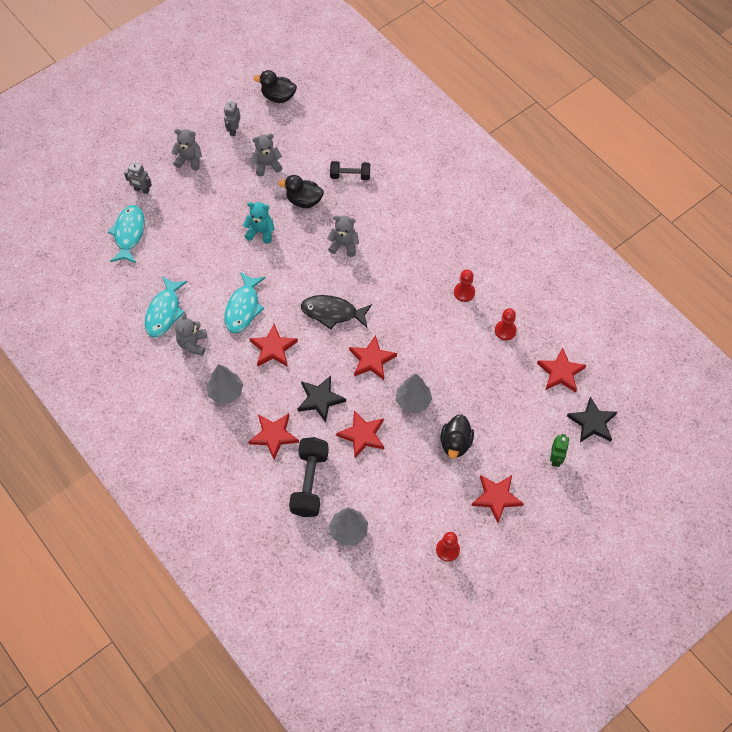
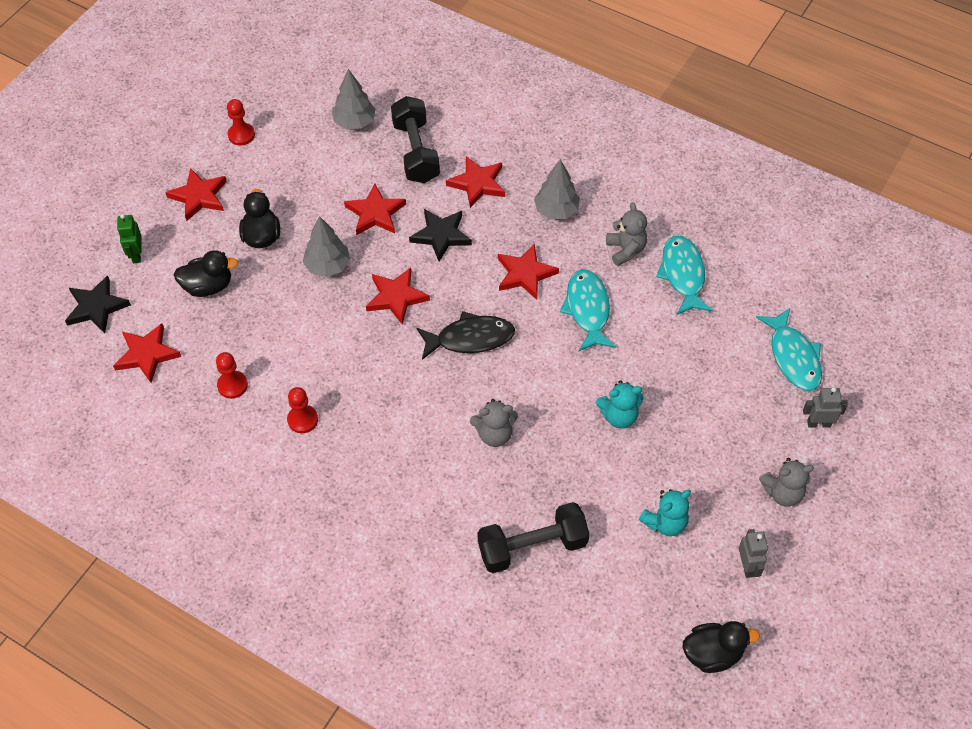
camera: 160 degrees right, 5 degrees down
grey teddy bear [252,134,282,176] -> turquoise teddy bear [639,489,691,536]
black duck [278,175,324,208] -> black duck moved to [174,250,238,297]
black dumbbell [330,161,370,180] -> black dumbbell [478,502,589,573], size x1.64

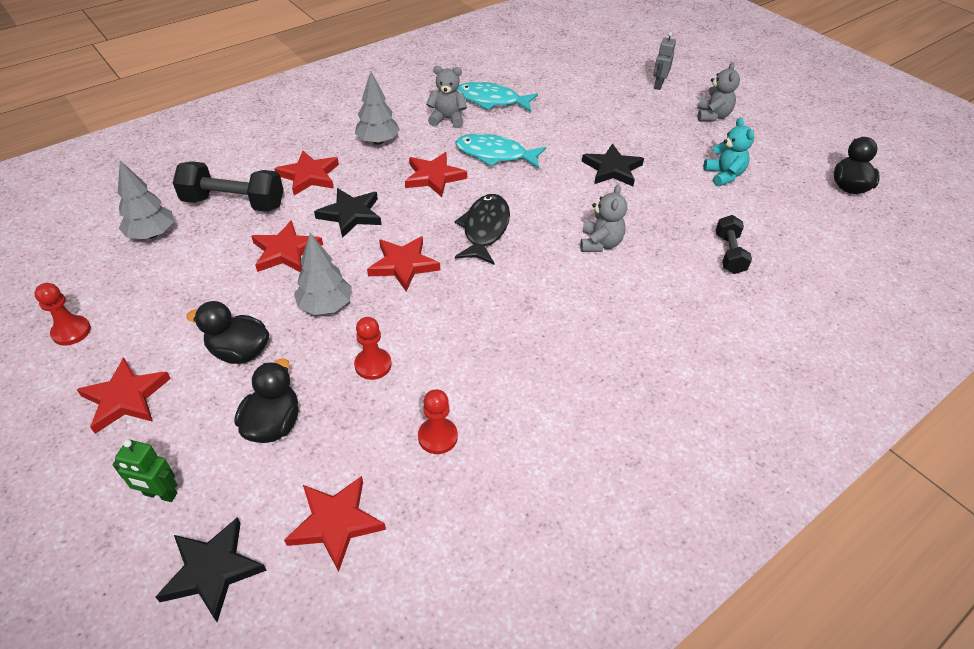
camera: 70 degrees left, 10 degrees down
red pawn [287,387,318,433] -> red pawn moved to [354,317,392,380]
black dumbbell [478,502,589,573] -> black dumbbell [716,215,752,274], size x0.61
turquoise teddy bear [596,380,643,429] -> black star [582,144,644,186]
grey robot [739,529,768,578] -> none
turquoise fish [756,308,822,391] -> none

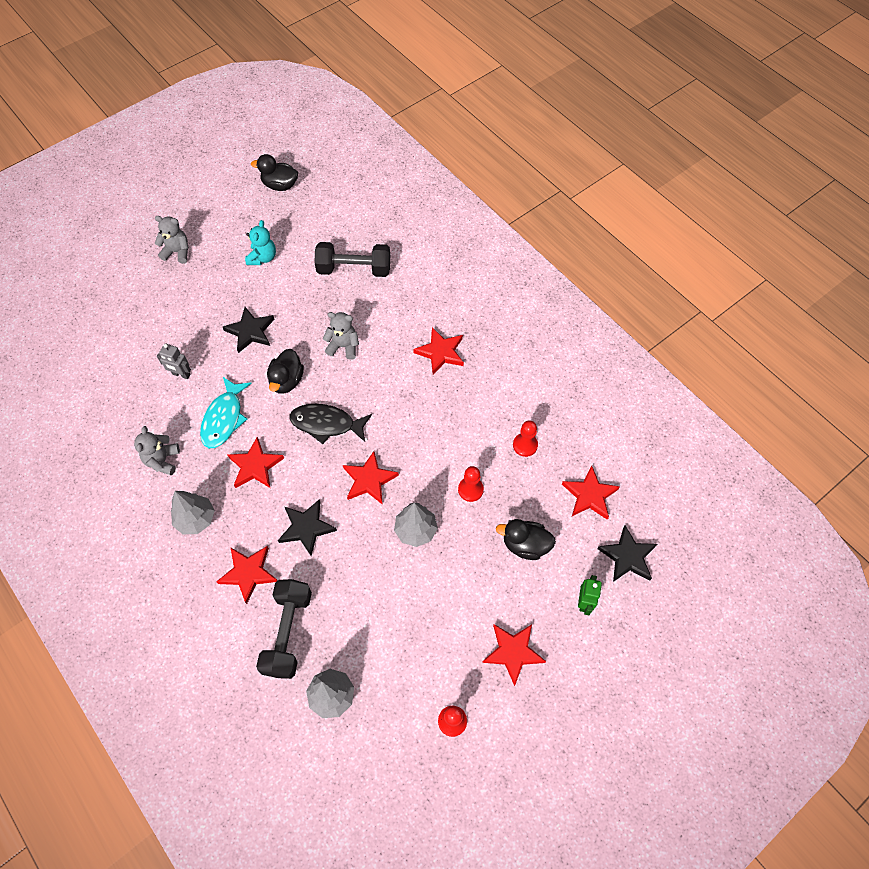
camera: 90 degrees left, 15 degrees up
black duck [187,301,269,364] -> black duck moved to [267,349,304,394]
red star [251,220,323,272] -> red star moved to [413,328,464,375]
turquoise fish [457,82,538,112] -> none
grey robot [653,32,676,90] -> grey robot moved to [157,344,191,379]
turquoise teddy bear [703,118,754,186] -> turquoise teddy bear turned 120 degrees clockwise [245,220,276,265]
black dumbbell [716,215,752,274] -> black dumbbell [314,242,390,277], size x1.64

